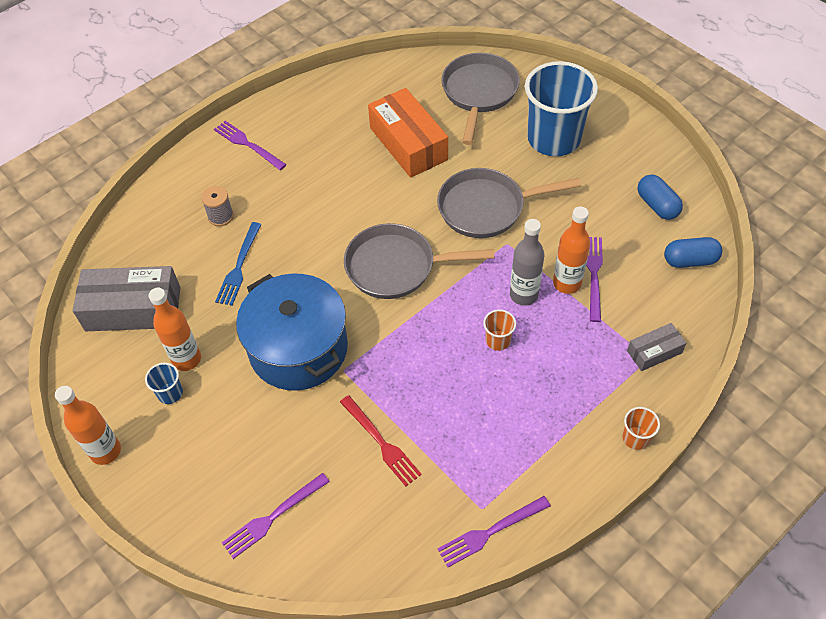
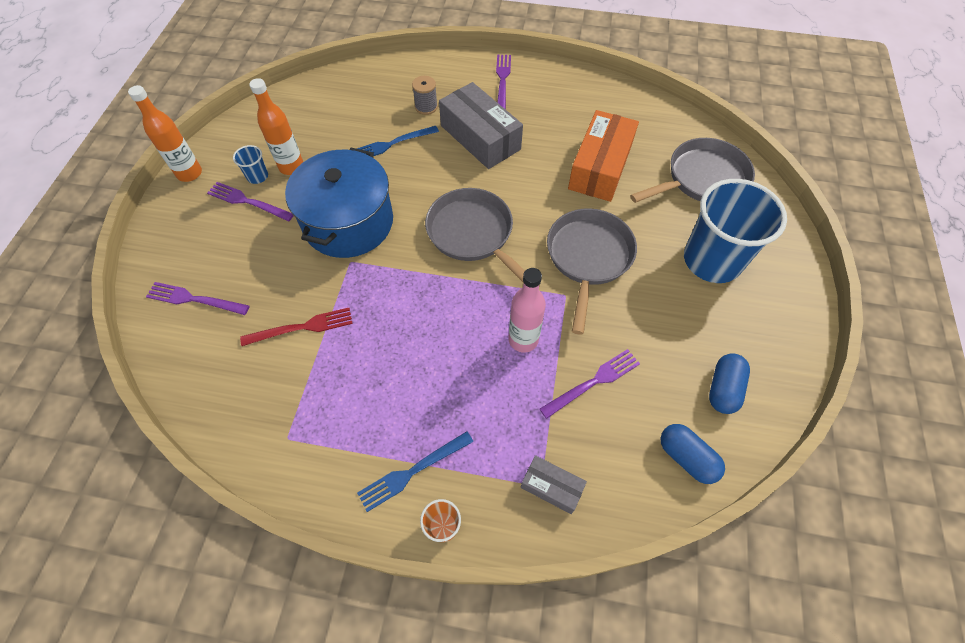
camera: 50 degrees right, 5 degrees up
grey box [72,266,181,331] -> grey box moved to [439,82,523,169]
red fork [340,395,422,486] -> red fork turned 120 degrees counterclockwise [240,308,353,346]
grey pan [437,168,581,238] -> grey pan turned 60 degrees clockwise [547,208,637,335]
purple fork [438,496,551,567] -> purple fork moved to [207,182,294,221]
orange cup [483,309,516,351] -> none
grey bottle [510,219,544,306] -> pink bottle [509,268,546,353]
orange bottle [553,207,590,294] -> none
none -> blue fork [357,431,473,512]

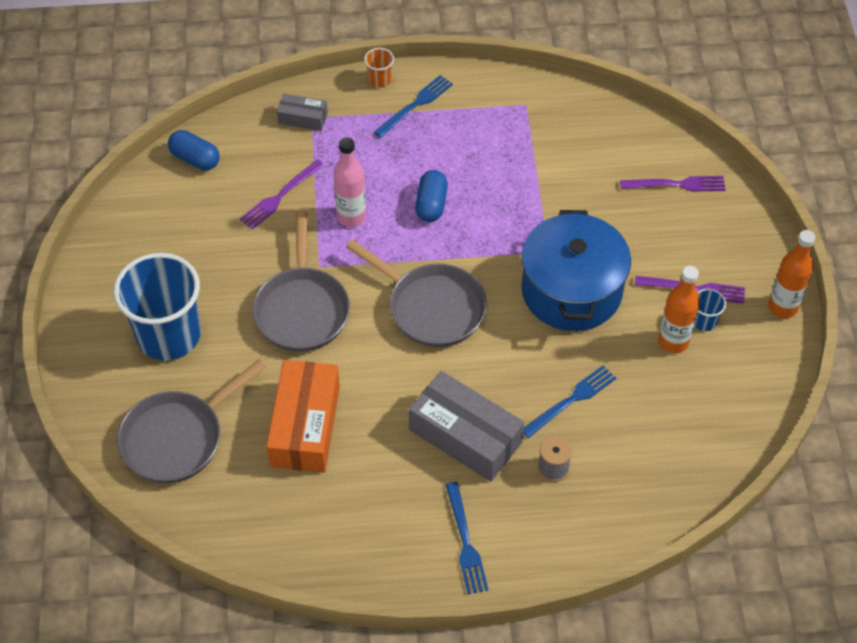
camera: 165 degrees right, 5 degrees down
red fork [240,308,353,346] -> none
purple fork [496,55,511,109] -> blue fork [445,482,488,594]
blue capsule [709,353,750,414] -> blue capsule moved to [415,170,448,222]

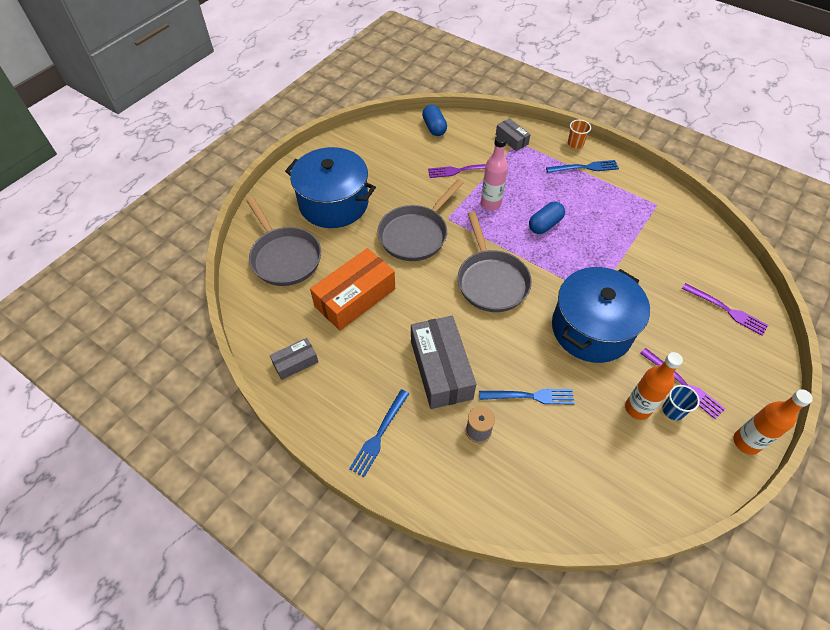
camera: 40 degrees right, 0 degrees up
blue cup [113,253,201,361] -> blue pot [285,147,376,228]
grey pan [117,359,266,483] -> grey pan turned 120 degrees counterclockwise [246,197,321,286]
none -> grey box [270,338,318,380]

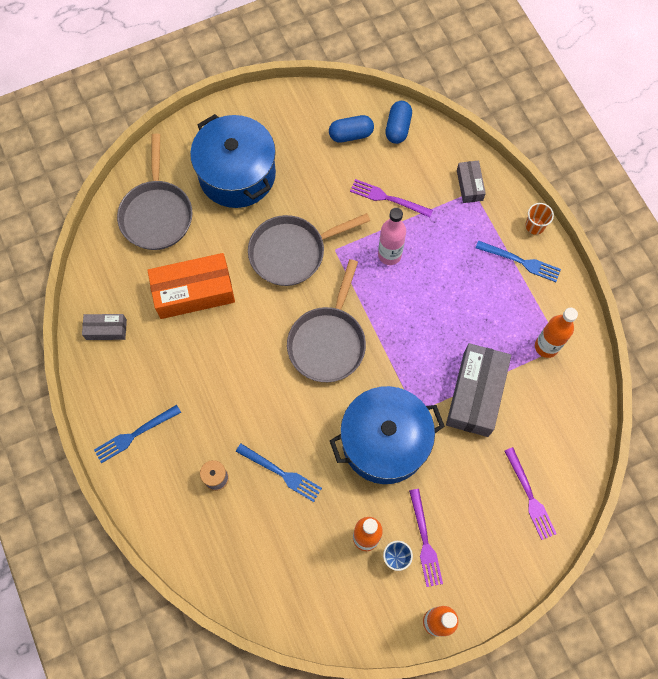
camera: 30 degrees right, 15 degrees up
grey box [411,316,476,409] -> grey box moved to [446,343,511,437]
blue capsule [529,202,565,234] -> blue capsule moved to [329,115,374,143]
none -> orange bottle [535,308,578,358]

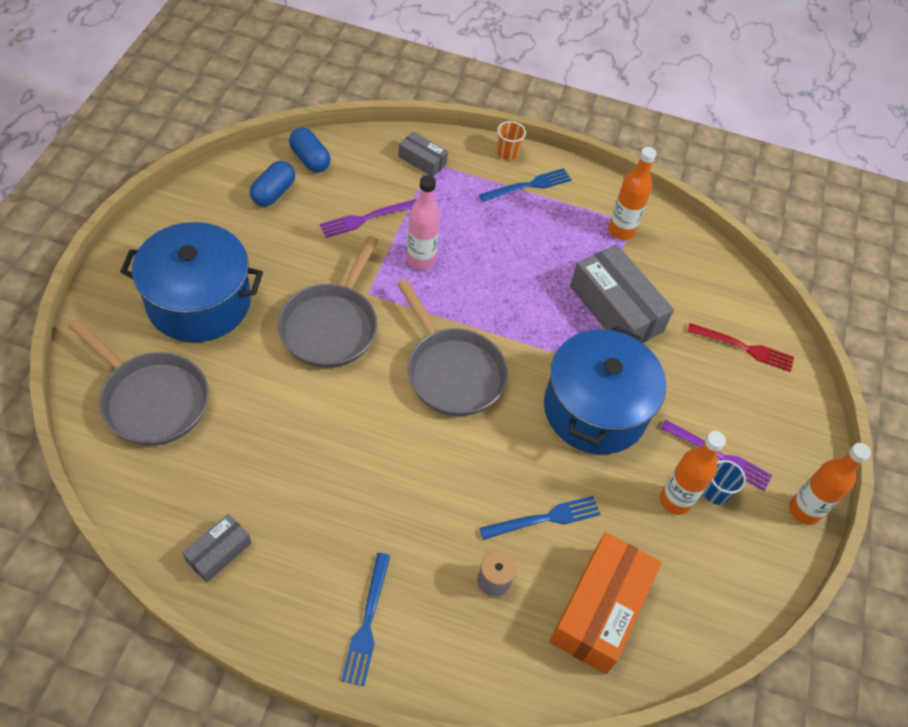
camera: 55 degrees left, 15 degrees down
orange box [147,253,235,319] -> orange box moved to [550,532,662,674]
purple fork [504,447,556,540] -> red fork [687,323,794,372]

